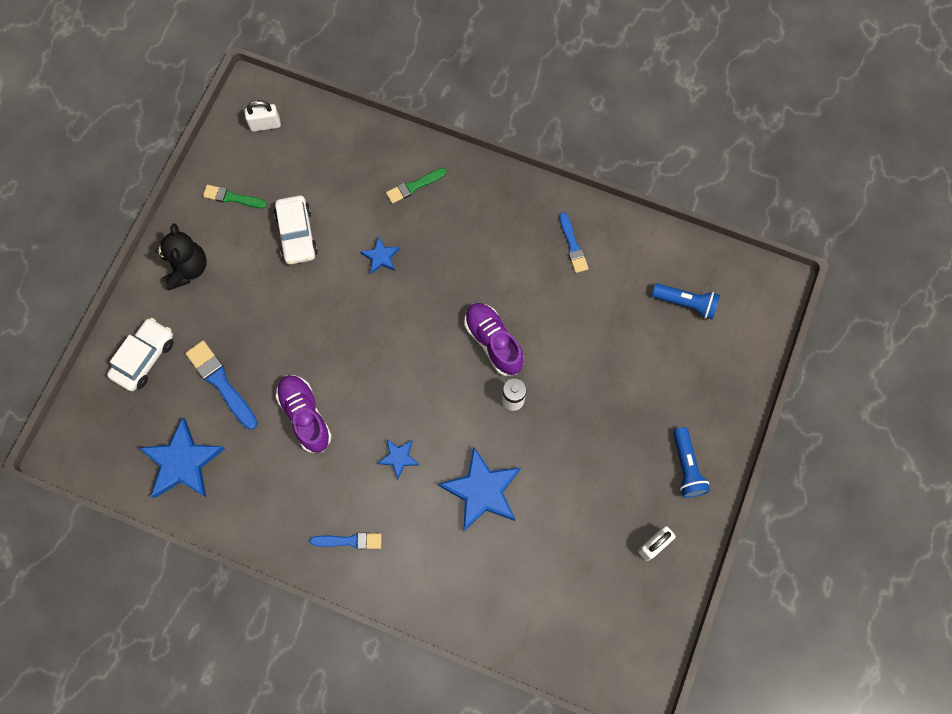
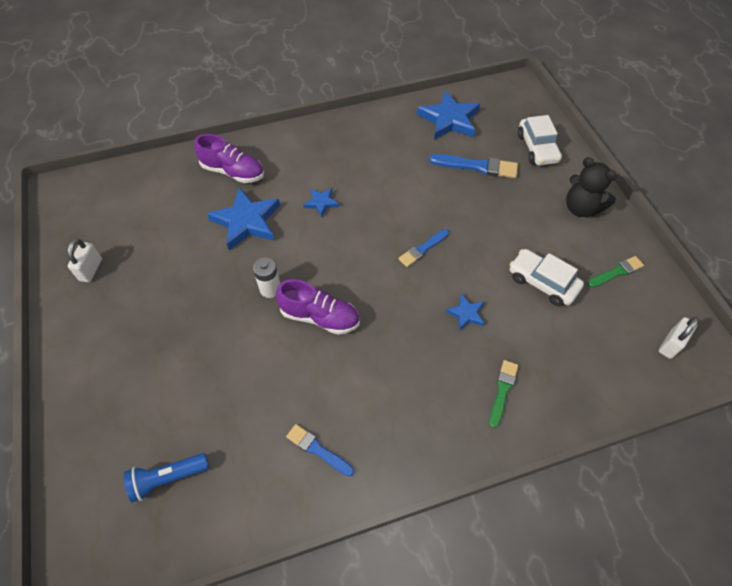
camera: 140 degrees right, 15 degrees down
purple shoe [276,375,332,453] -> purple shoe moved to [194,134,264,183]
blue brush [310,533,382,549] -> blue brush moved to [398,229,449,267]
blue flashlight [673,427,710,498] -> none

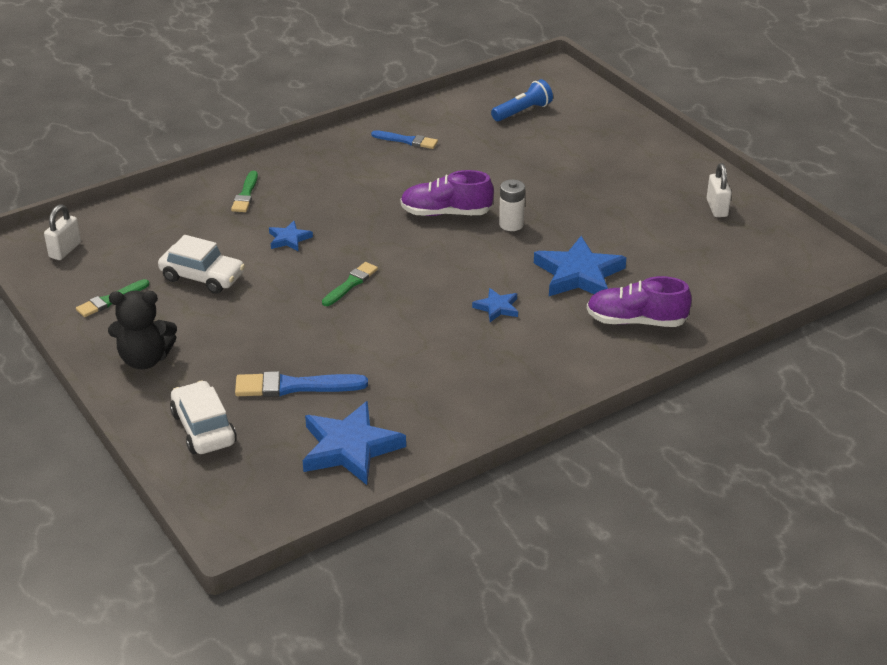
camera: 165 degrees right, 20 degrees down
blue brush [398,229,449,267] -> green brush [322,262,378,306]
black teddy bear [566,157,617,217] -> black teddy bear turned 150 degrees clockwise [108,291,177,369]

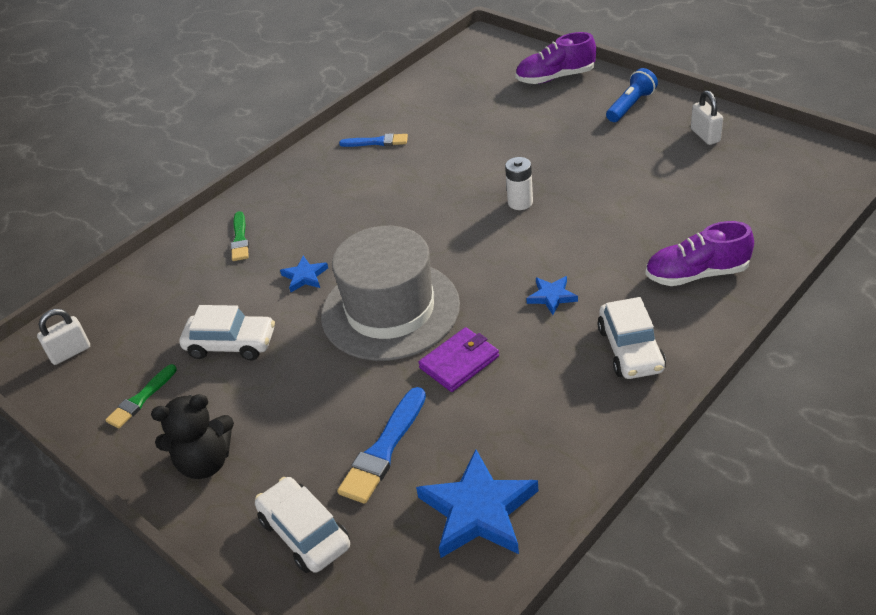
camera: 10 degrees left, 5 degrees up
white padlock [44,204,81,260] -> white padlock turned 45 degrees clockwise [37,309,90,365]
blue brush [235,371,368,397] -> blue brush turned 45 degrees counterclockwise [337,387,426,504]
green brush [322,262,378,306] -> grey hat [321,226,460,361]
purple shoe [400,170,494,216] -> purple shoe moved to [515,32,596,84]
blue flashlight [491,79,553,122] -> blue flashlight moved to [606,68,658,122]
blue star [534,236,627,296] -> none
none -> purple wallet [418,327,499,392]
none -> white car [597,297,666,379]

